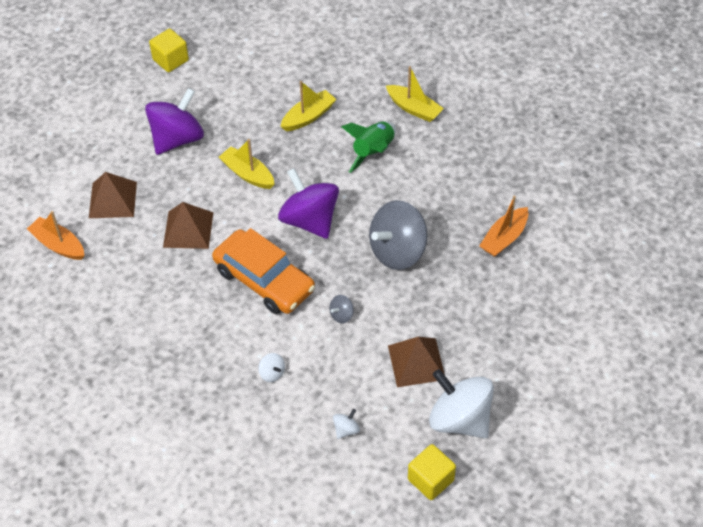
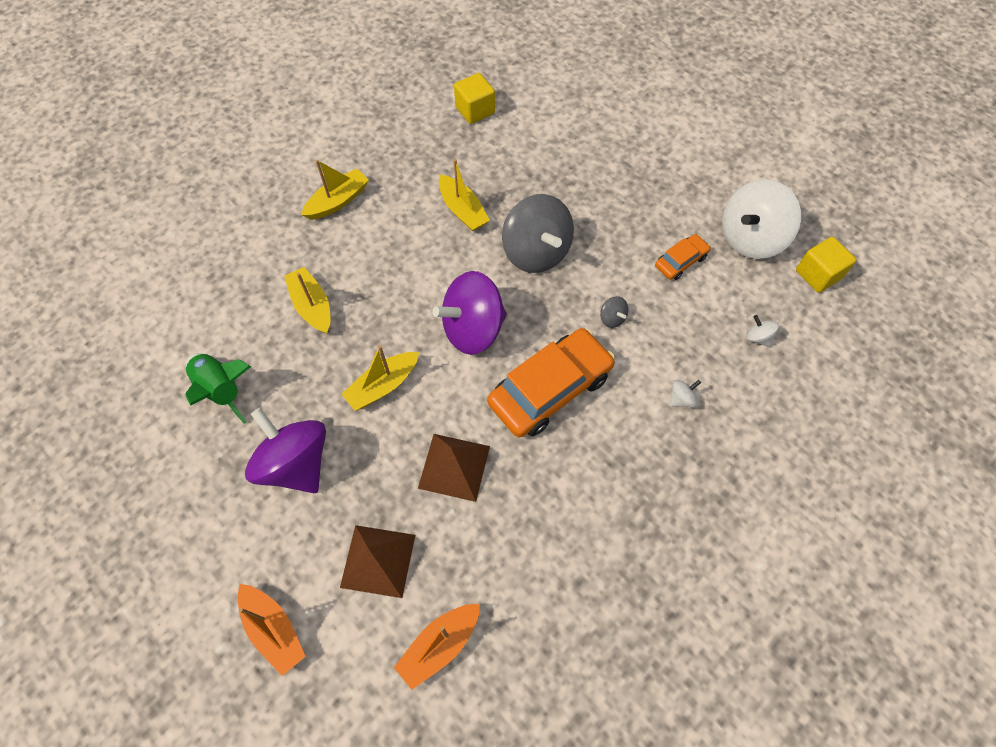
camera: 80 degrees left, 10 degrees up
yellow cube [149,29,189,72] -> yellow cube moved to [454,73,495,124]
green rocket [342,122,396,173] -> green rocket moved to [185,353,251,424]
brown pyramid [388,337,445,387] -> orange car [655,234,711,280]
orange boat [479,196,528,257] -> orange boat moved to [237,584,306,676]
none -> yellow boat [439,159,490,231]

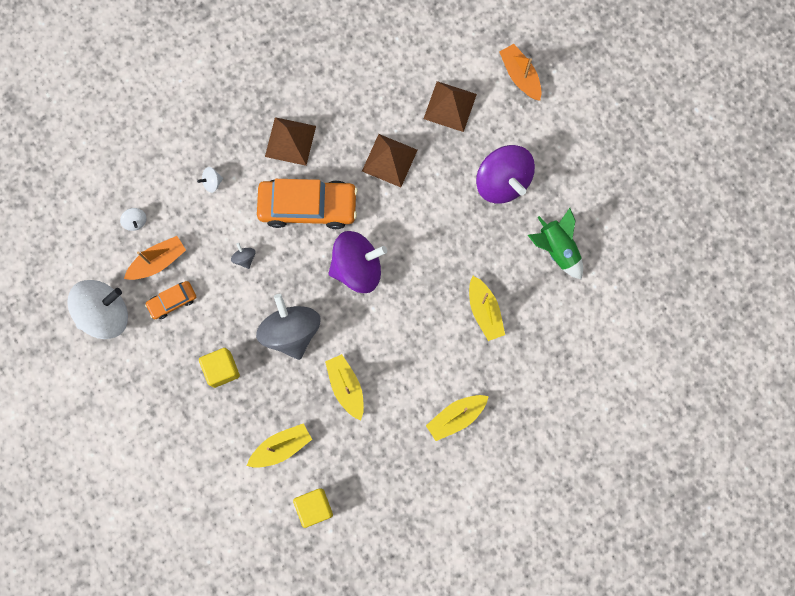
camera: 170 degrees left, 15 degrees up
yellow boat [342,345,419,411] -> yellow boat moved to [247,423,312,468]
orange boat [394,604,480,690] -> orange boat moved to [124,236,186,280]
orange car [487,328,615,438] -> orange car turned 150 degrees counterclockwise [257,179,358,229]
yellow cube [796,237,856,293] -> yellow cube moved to [199,348,240,388]
none -> brown pyramid [265,117,316,166]

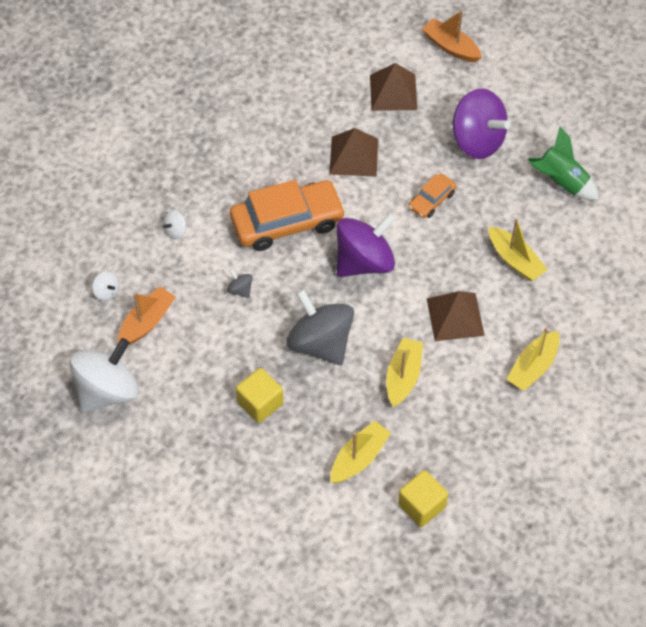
camera: 20 degrees left, 20 degrees down
orange car [145,281,196,319] -> orange car moved to [408,174,457,218]
brown pyramid [265,117,316,166] -> brown pyramid moved to [427,291,485,341]
yellow boat [325,354,364,421] -> yellow boat turned 60 degrees clockwise [387,338,423,407]

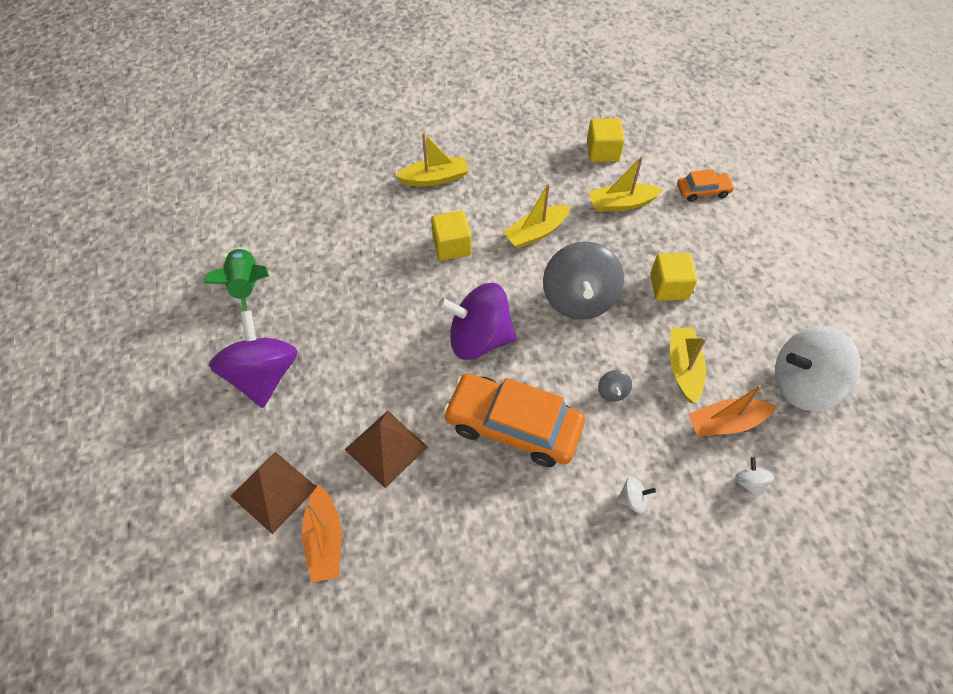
camera: 140 degrees left, 0 degrees up
orange car [408,174,457,218] -> orange car moved to [677,169,735,202]
orange boat [422,10,482,62] -> orange boat moved to [302,485,342,583]
brown pyramid [427,291,485,341] -> yellow cube [431,211,471,261]
yellow boat [489,218,548,281] -> yellow boat moved to [670,328,706,403]

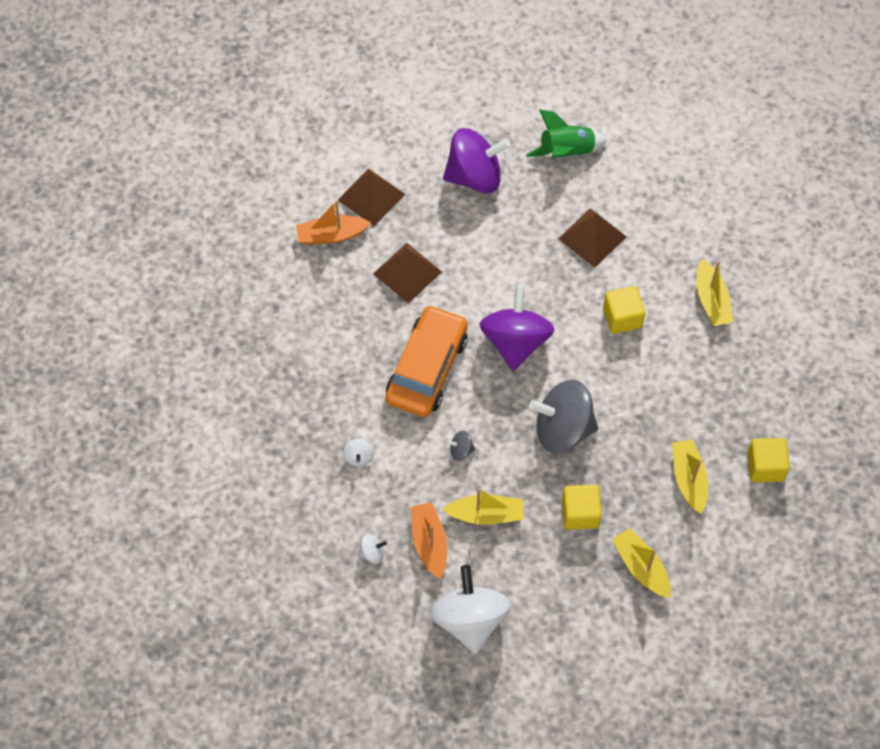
camera: 90 degrees right, 5 degrees up
yellow boat [503,184,571,249] -> yellow boat moved to [612,528,671,598]
orange car [677,169,735,202] -> none
none -> brown pyramid [558,208,626,268]

